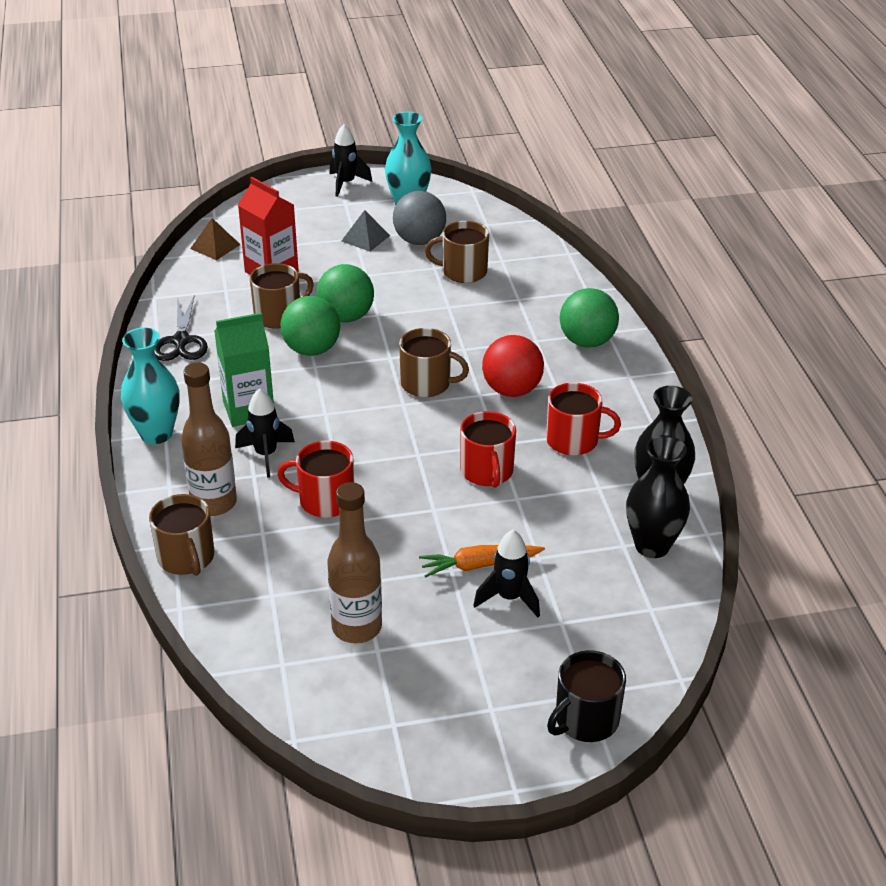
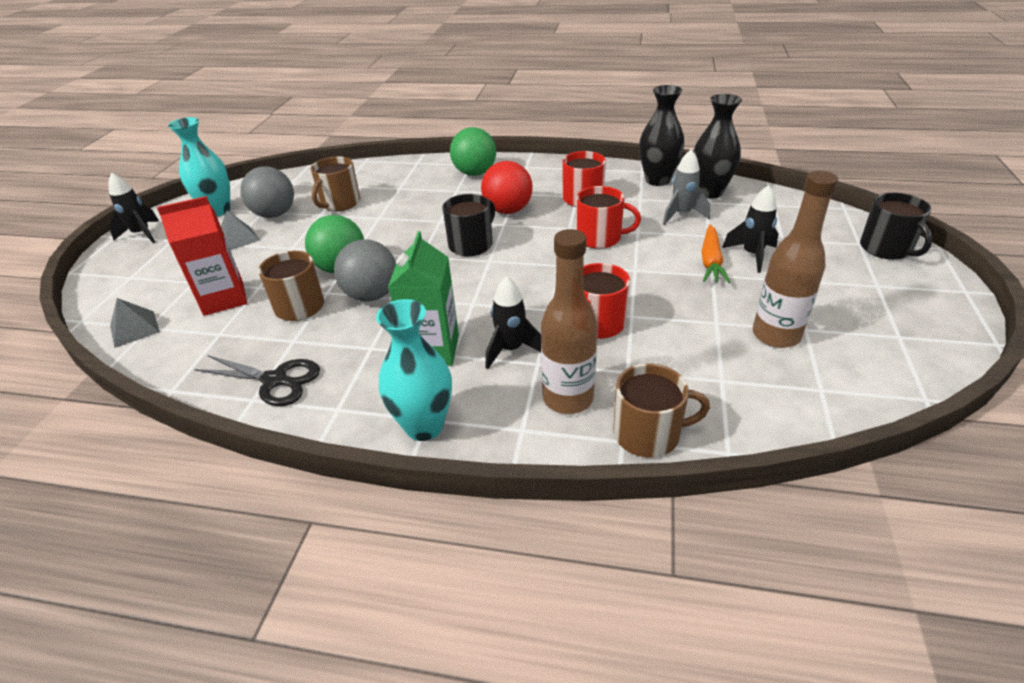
camera: 65 degrees left, 0 degrees up
brown pyramid [190,218,241,260] -> grey pyramid [110,298,160,348]
green ball [280,296,340,356] -> grey ball [334,239,396,301]
brown mug [399,328,469,397] -> black mug [443,194,495,256]
none -> grey rocket [663,149,710,225]

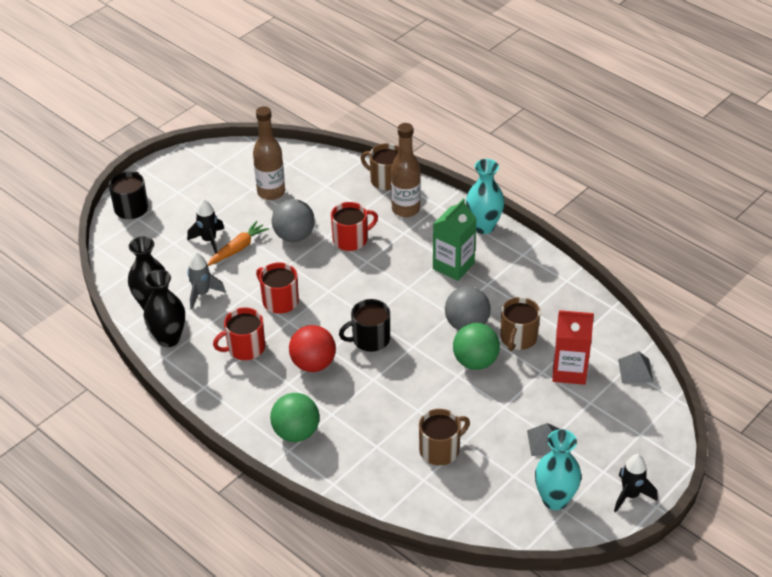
camera: 150 degrees left, 5 degrees up
black scissors [194,355,320,406] -> none
grey ball [240,166,294,218] -> grey ball moved to [272,199,315,242]
black rocket [485,276,541,369] -> none

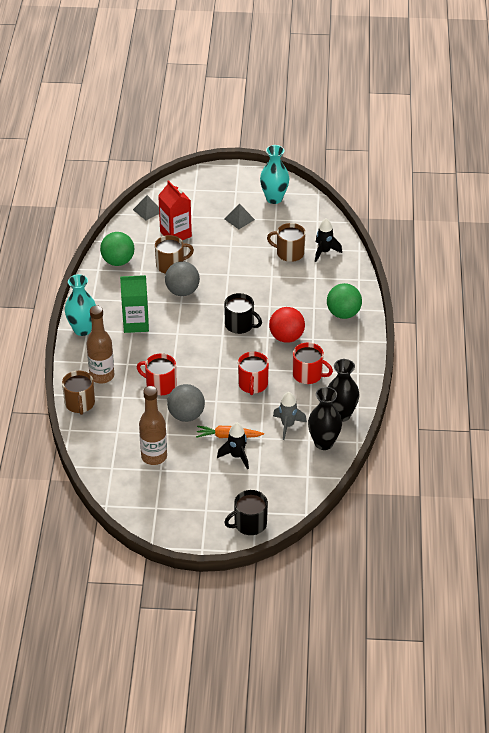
camera: 130 degrees left, 0 degrees up
green ball [453,323,500,370] -> green ball moved to [100,232,135,266]
black rocket [614,454,657,512] -> black rocket moved to [315,218,342,262]

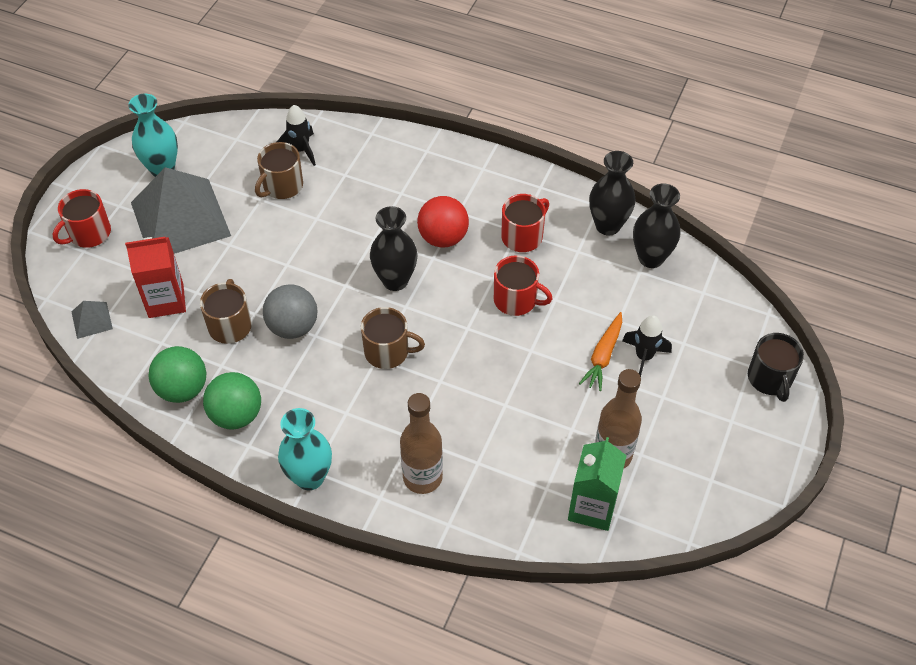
camera: 70 degrees left, 10 degrees up
brown mug [62,371,95,415] -> brown mug moved to [361,307,425,369]
green carton [120,275,149,333] -> green carton moved to [568,437,627,531]
red mug [137,353,177,395] -> red mug moved to [53,189,111,248]
grey ball [167,384,205,422] -> none
grey pyramid [224,204,255,229] -> grey pyramid [131,167,231,254], size x2.44
black mug [224,293,262,334] -> black vase [370,206,417,291]
grey rocket [273,392,307,440] -> none
green ball [327,283,362,319] -> green ball moved to [203,372,261,430]

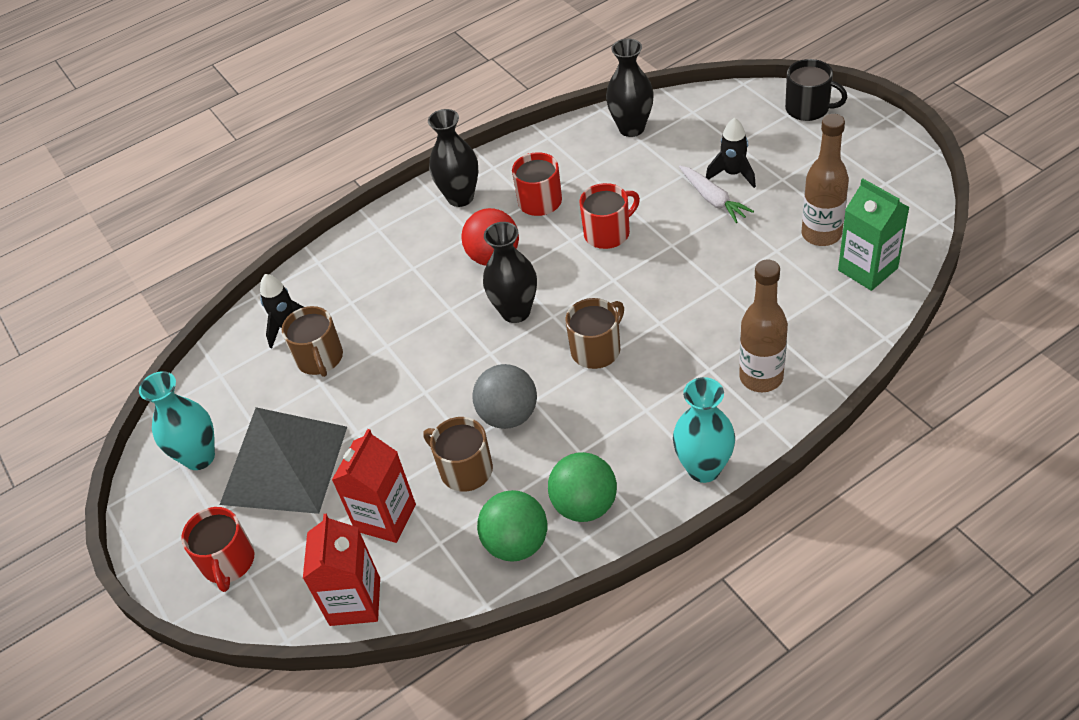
camera: 50 degrees left, 5 degrees down
grey pyramid [71,301,113,339] -> red carton [303,514,380,626]
orange carrot [579,312,622,391] -> white carrot [679,166,754,223]
black vase [589,151,635,236] -> black vase moved to [428,109,478,207]

